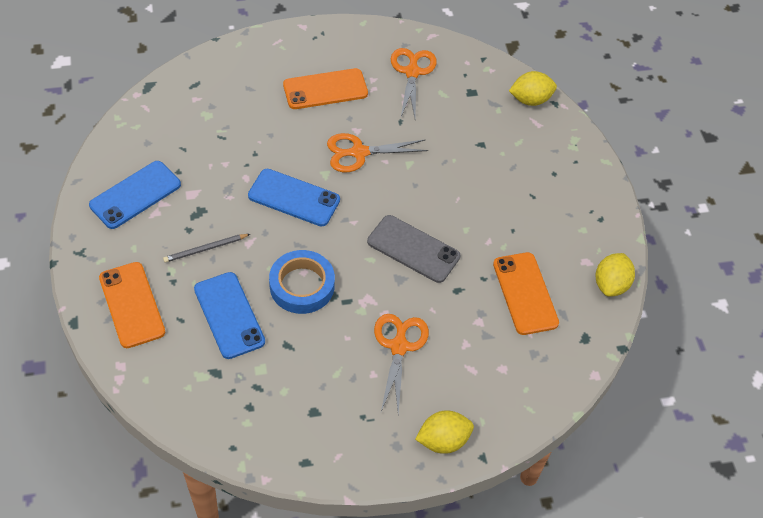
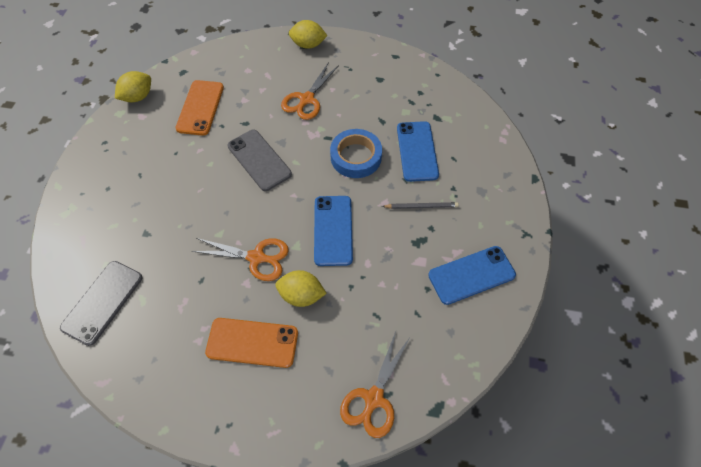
camera: 155 degrees left, 5 degrees up
orange phone [99,262,165,348] -> none
blue phone [248,169,340,227] -> blue phone turned 45 degrees clockwise [314,196,353,266]
orange scissors [391,48,437,118] -> orange scissors moved to [340,332,411,438]
yellow lemon [509,71,557,106] -> yellow lemon moved to [276,270,327,307]
none -> grey phone [60,261,142,346]

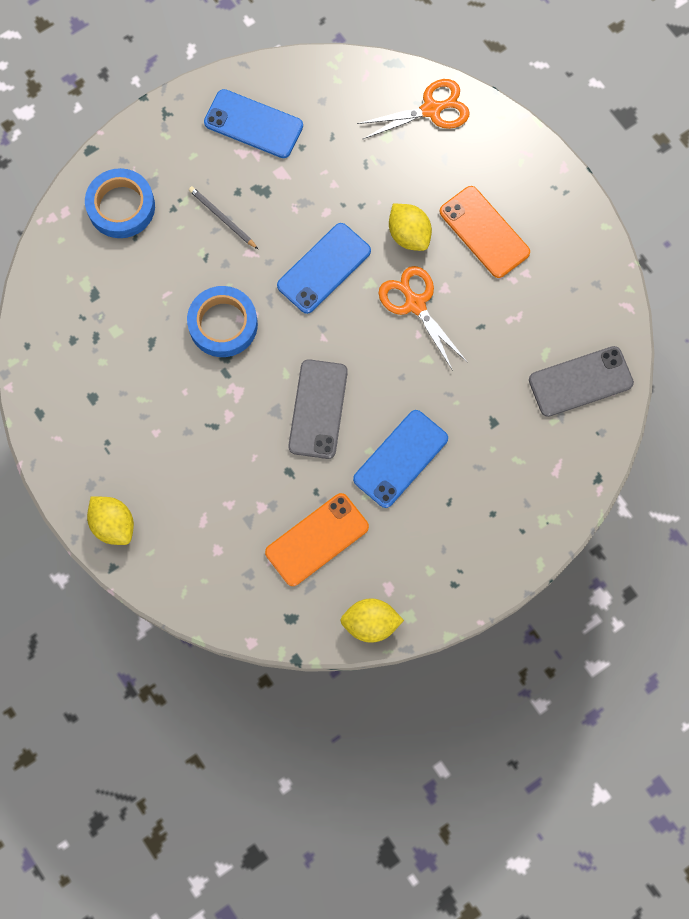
camera: 135 degrees left, 15 degrees up
orange scissors [281,62,339,120] -> none
blue phone [397,121,439,182] -> blue phone moved to [353,410,448,508]
none -> blue tape [85,168,155,238]

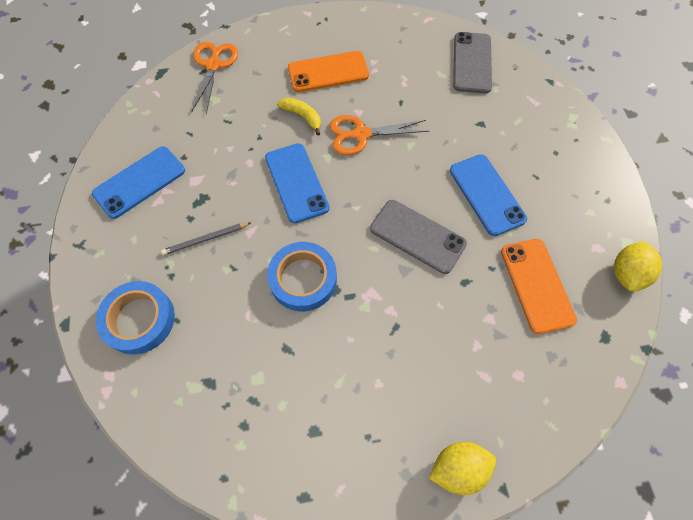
camera: 65 degrees left, 10 degrees down
yellow lemon [389,204,432,251] -> yellow banana [277,97,321,136]

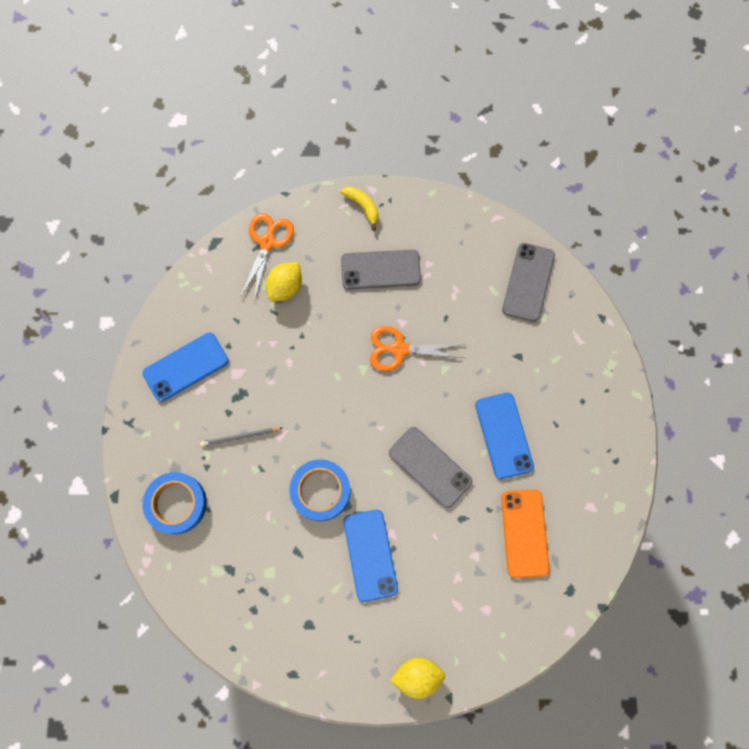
camera: 10 degrees right, 10 degrees up
blue phone [265,143,329,223] -> blue phone moved to [343,509,398,602]
yellow banana [277,97,321,136] -> yellow banana moved to [341,187,379,230]
orange phone [288,51,369,92] -> grey phone [341,249,421,290]
yellow lemon [614,241,662,292] -> yellow lemon moved to [266,262,302,301]

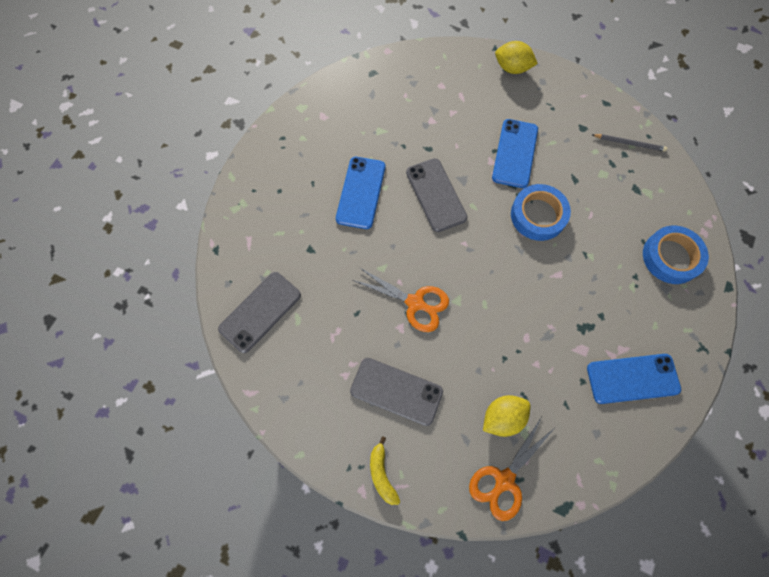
camera: 155 degrees left, 5 degrees down
grey pencil [200,427,282,447] -> grey pencil moved to [592,134,667,152]
orange phone [501,489,550,578] -> none

